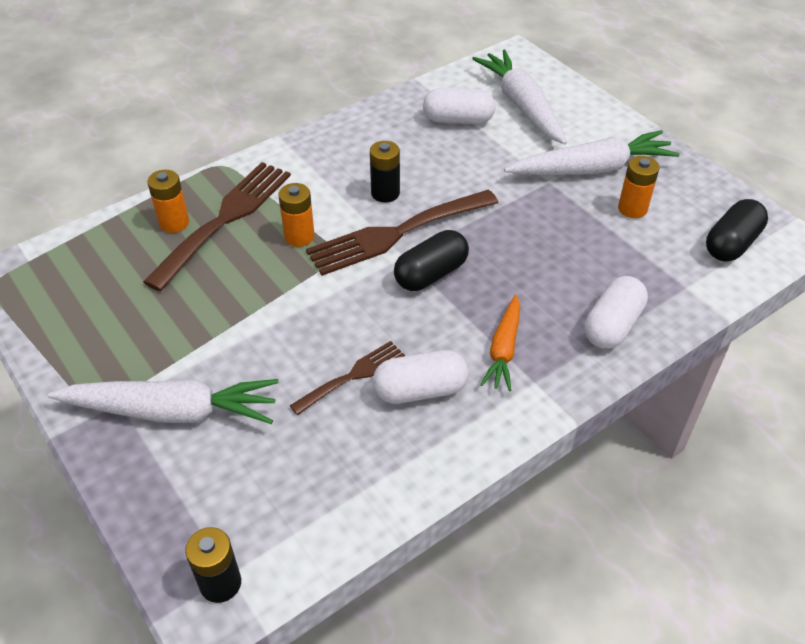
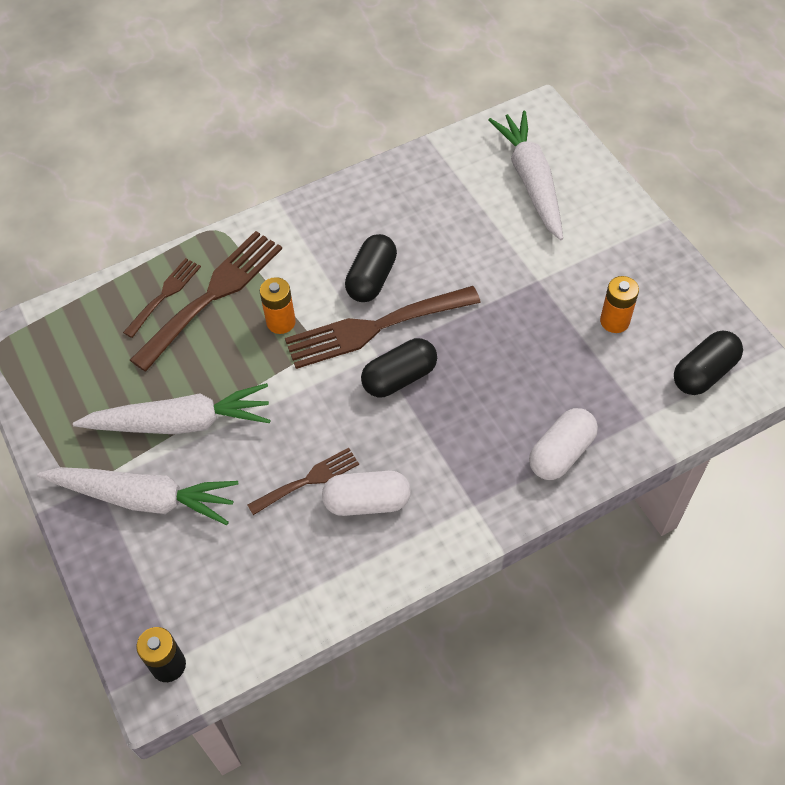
camera: 10 degrees right, 10 degrees up
orange battery [147,170,189,233] -> brown fork [123,258,201,338]
black battery [370,141,400,203] -> black capsule [345,234,397,302]
white capsule [423,88,496,124] -> none
orange carrot [480,295,520,391] -> none
white carrot [504,130,680,175] -> white carrot moved to [73,383,271,434]

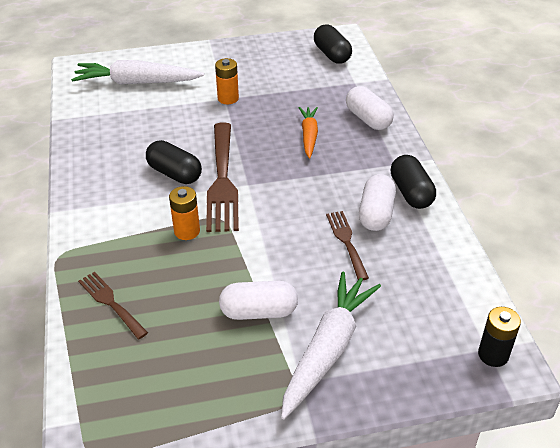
camera: 75 degrees left, 15 degrees down
white carrot [73,383,271,434] -> white capsule [219,281,298,320]
brown fork [130,231,282,372] -> none
black capsule [361,338,437,397] -> black capsule moved to [391,155,436,209]
orange battery [600,276,639,333] -> orange battery moved to [215,58,239,104]
none -> orange carrot [299,107,318,159]

